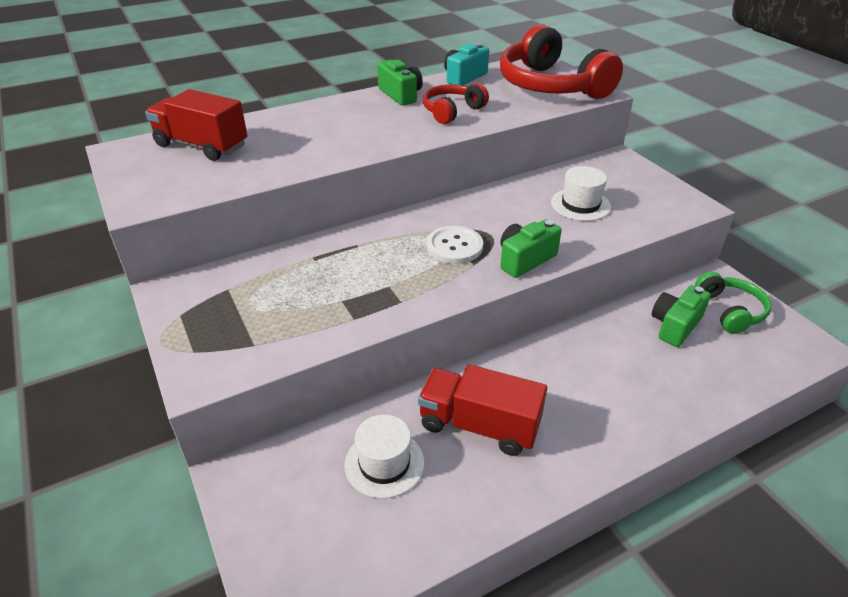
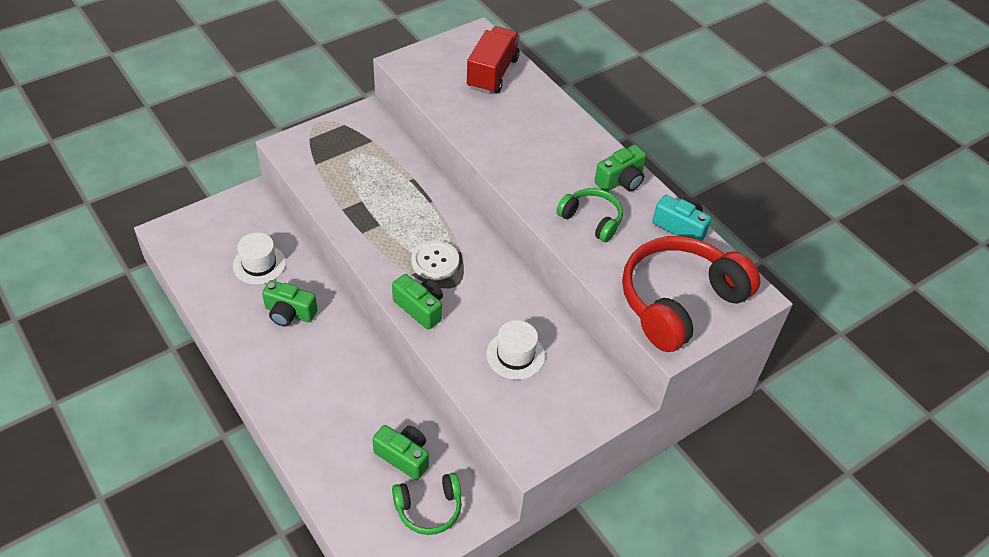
camera: 80 degrees right, 10 degrees up
red truck [418,364,547,456] -> green camera [262,280,318,327]
red headphones [423,83,489,124] -> green headphones [556,188,623,242]

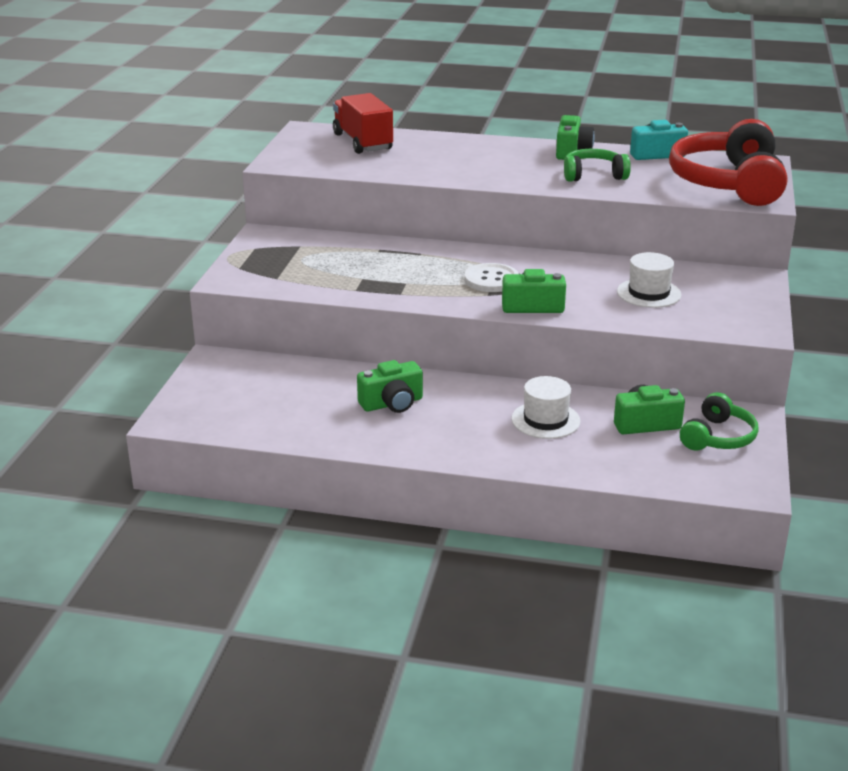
camera: 40 degrees left, 20 degrees down
white hat [233,233,286,285] -> white hat moved to [511,376,580,439]

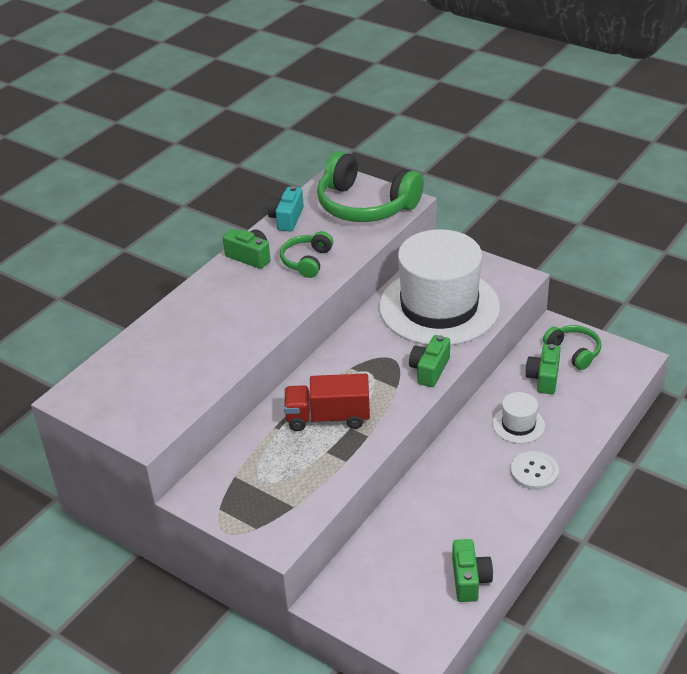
camera: 65 degrees left, 10 degrees up
red truck [333,93,393,154] -> red truck moved to [284,374,370,431]
green camera [357,360,423,413] -> green camera moved to [452,539,493,602]
white button [464,263,519,292] -> white button moved to [511,451,559,490]
white hat [617,252,681,308] -> white hat [379,229,500,345], size x2.44
red headphones [669,119,787,206] -> green headphones [317,151,424,222]

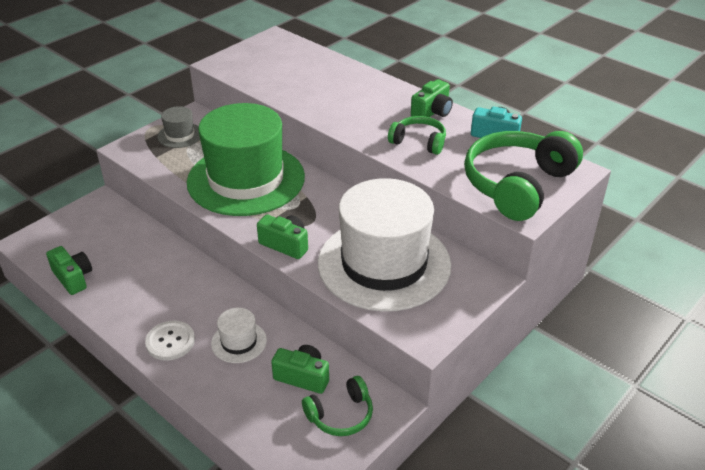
camera: 95 degrees right, 0 degrees up
red truck [284,374,370,431] -> green hat [187,103,305,216]
green camera [452,539,493,602] -> green camera turned 135 degrees counterclockwise [46,246,92,295]
none -> grey hat [157,106,200,148]

